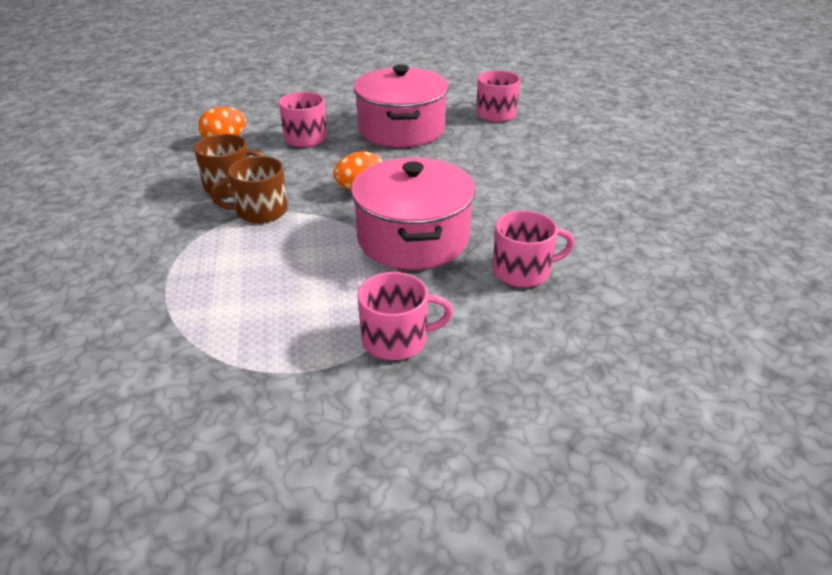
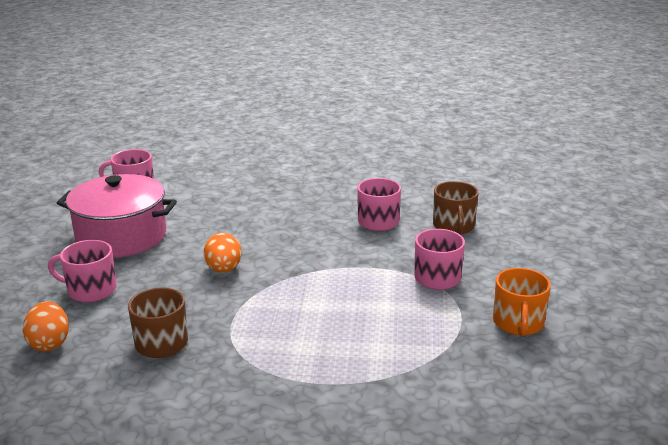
camera: 75 degrees left, 10 degrees down
brown mug [211,156,288,223] -> brown mug moved to [433,181,479,235]
pink pot [351,157,476,269] -> none
none -> orange mug [493,268,551,336]

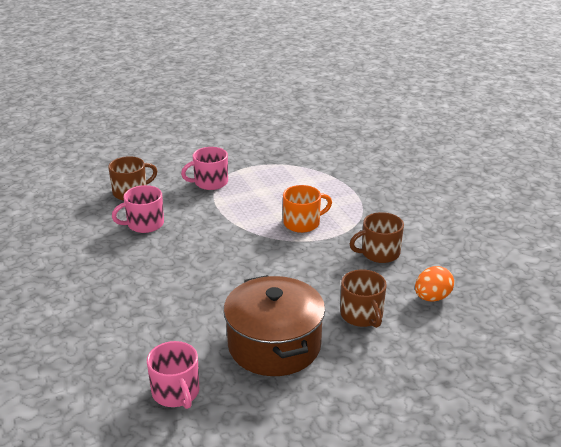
camera: 120 degrees left, 5 degrees up
pink mug [48,240,117,302] -> brown mug [340,269,387,328]
pink pot [57,174,177,258] -> brown pot [224,275,325,376]
orange egg [204,233,242,273] -> none
orange mug [493,268,551,336] -> orange mug moved to [283,185,332,233]

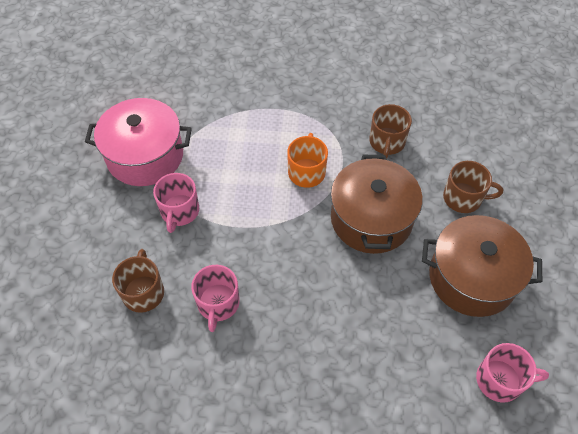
camera: 60 degrees left, 25 degrees up
orange egg [415,266,454,302] -> none
none -> pink pot [85,98,192,186]
none -> brown pot [331,155,423,254]

